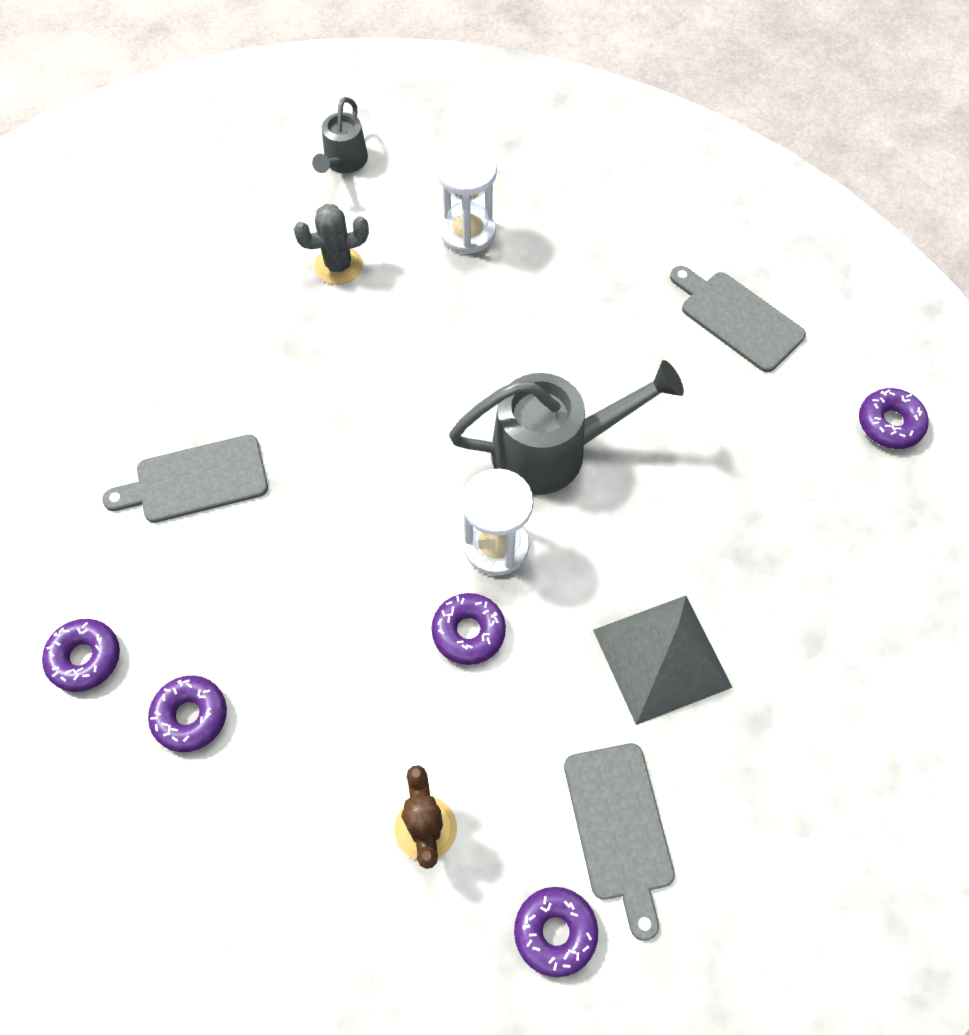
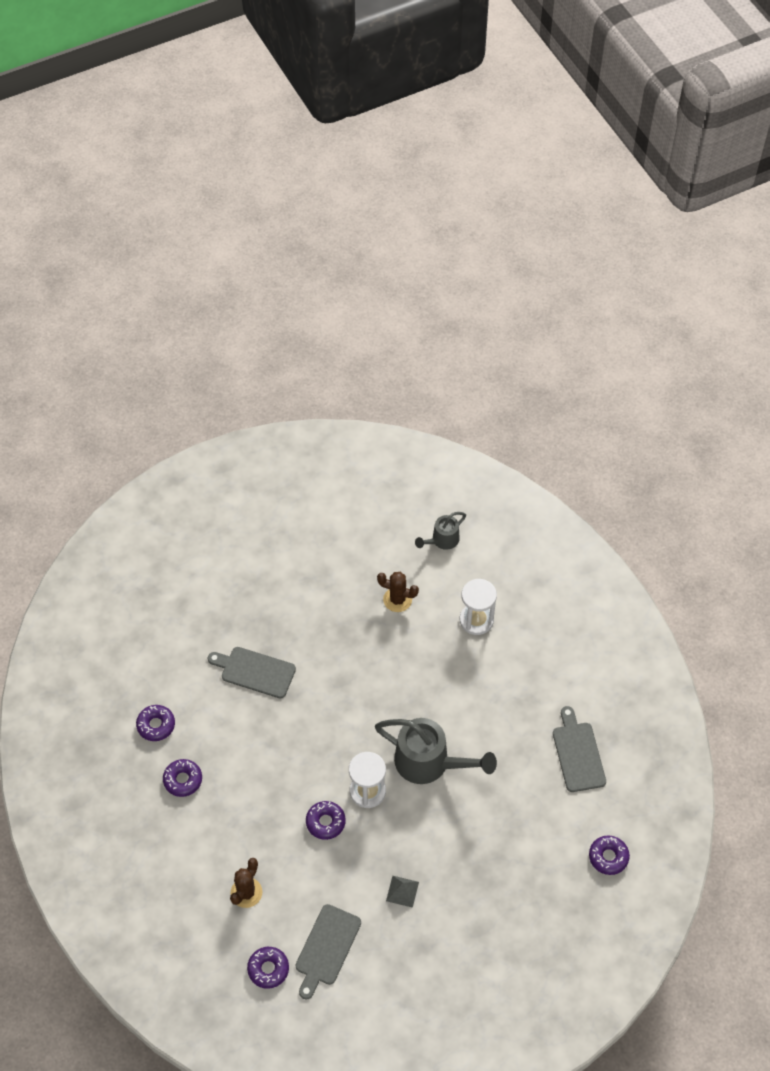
camera: 35 degrees right, 5 degrees down
grey cactus [294,204,369,285] -> brown cactus [377,572,419,612]
grey pyramid [593,596,732,725] -> grey pyramid [386,876,419,908], size x0.48

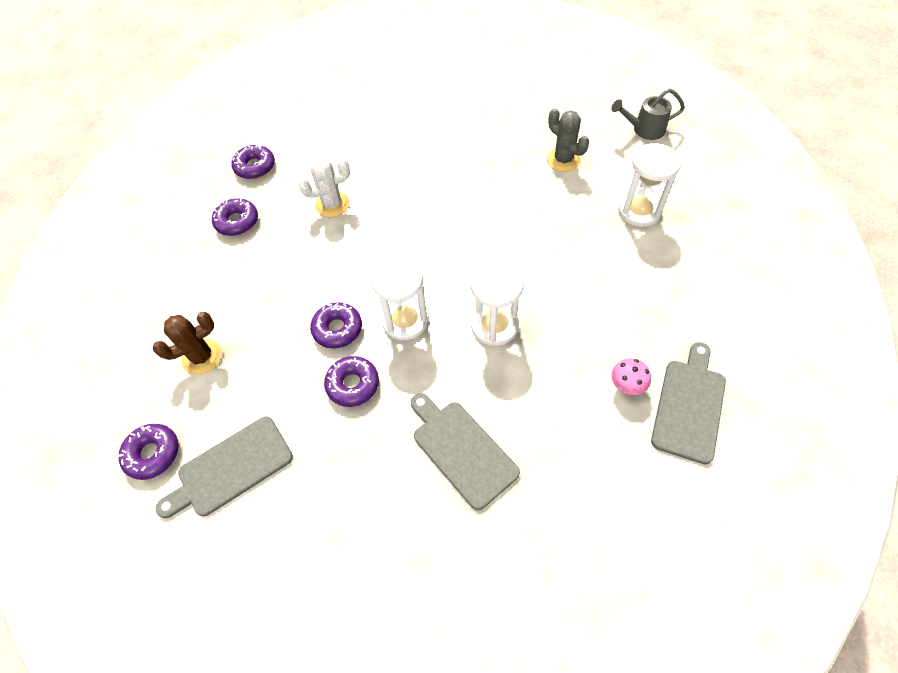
camera: 35 degrees right, 0 degrees up
grey cutting board [208,647,296,699] -> grey cutting board moved to [411,393,520,510]
grey watering can [375,718,497,784] -> white hourglass [471,261,524,346]
brown cactus [377,572,419,612] -> grey cactus [547,108,589,172]
grey pyramid [386,876,419,908] -> none
purple donut [589,836,630,875] -> purple donut moved to [324,356,379,407]
none -> white cactus [298,157,350,217]
none -> pink mushroom [611,358,651,395]

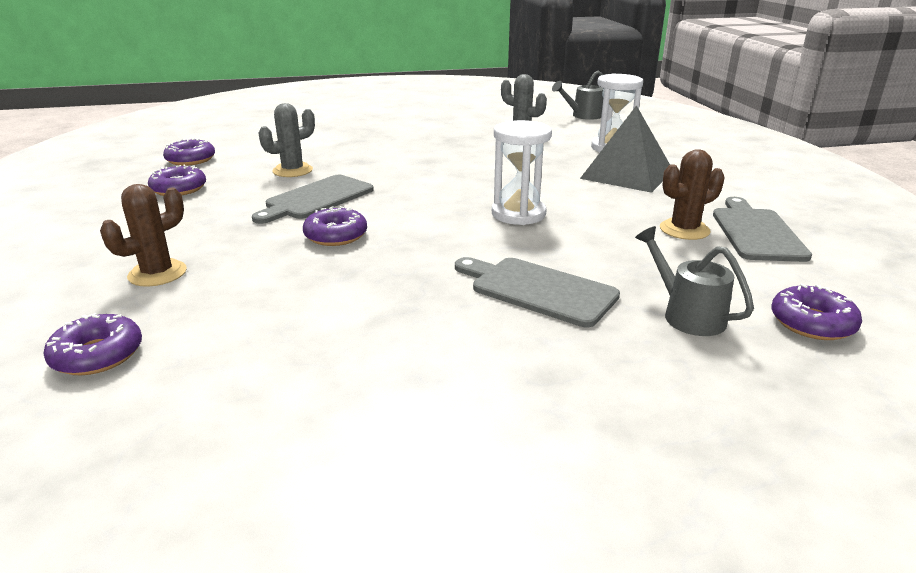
camera: 20 degrees left, 30 degrees down
grey cutting board [156,417,293,518] -> grey cutting board moved to [252,175,374,224]
white cactus [298,157,350,217] -> grey cactus [258,103,315,177]
purple donut [324,356,379,407] -> purple donut moved to [771,284,862,340]
white hourglass [371,256,429,340] -> none
pink mushroom [611,358,651,395] -> brown cactus [660,149,725,240]
none -> grey pyramid [580,105,670,193]
none -> grey watering can [635,226,754,336]

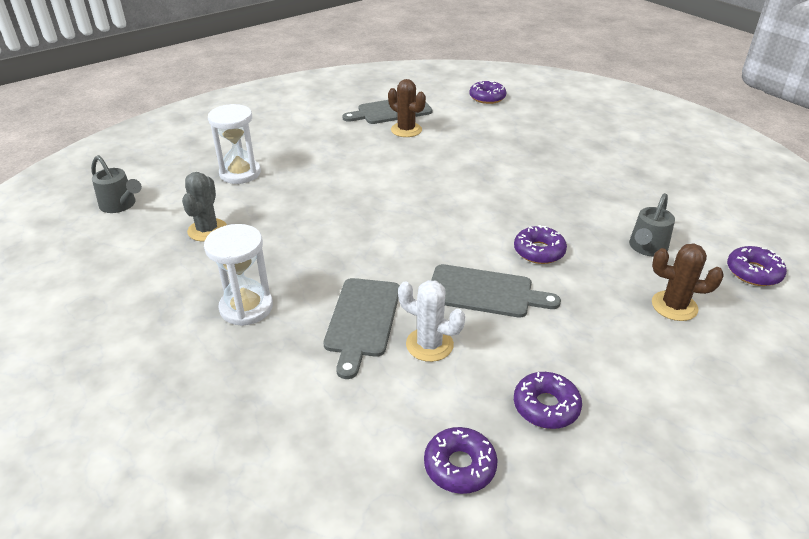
camera: 115 degrees left, 10 degrees up
grey cactus [258,103,315,177] -> white cactus [398,280,465,362]
grey cutting board [455,257,620,327] -> grey cutting board moved to [323,278,400,379]
white hourglass [492,120,552,225] -> white hourglass moved to [204,224,273,326]
grey pyramid [580,105,670,193] -> none
grey watering can [635,226,754,336] -> grey watering can moved to [629,193,675,257]

